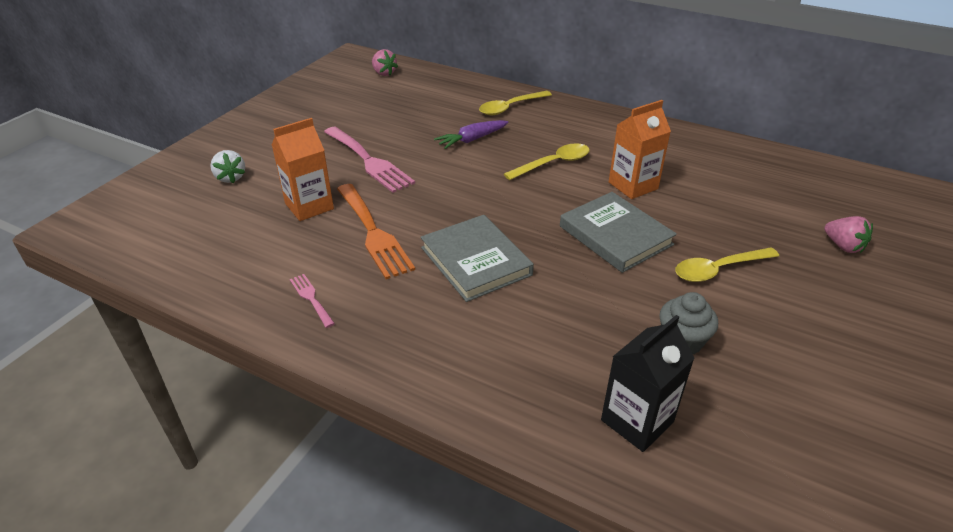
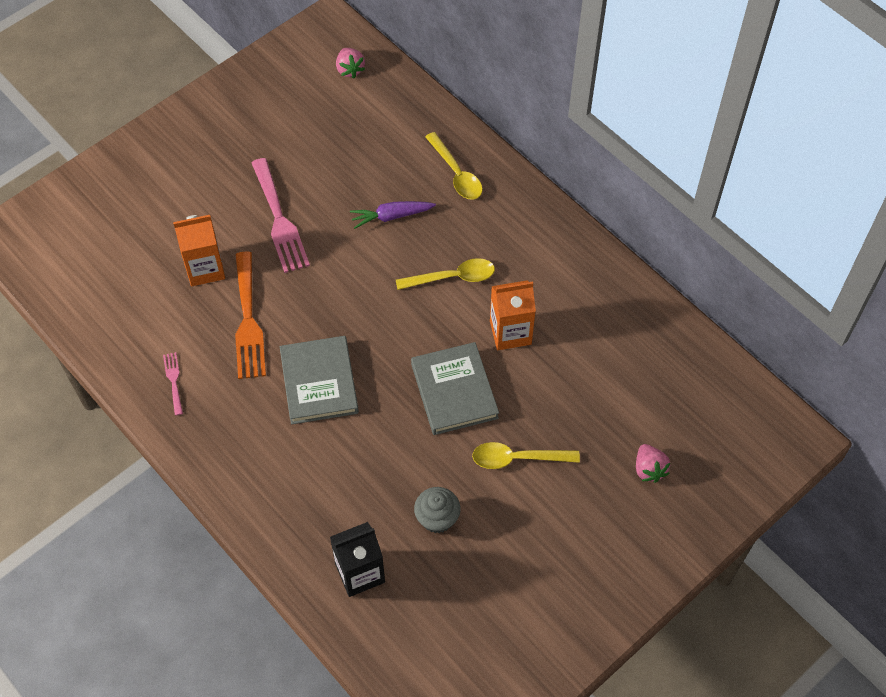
camera: 20 degrees right, 20 degrees up
white strawberry [210,150,245,183] -> none
yellow spoon [479,91,552,115] -> yellow spoon turned 105 degrees counterclockwise [425,132,482,200]

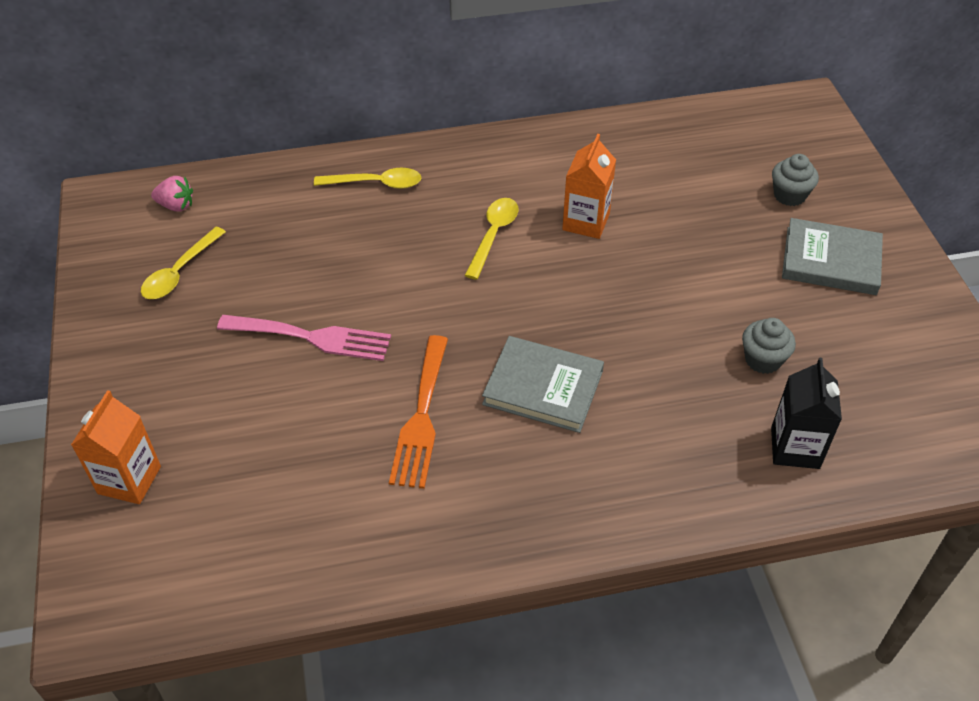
camera: 60 degrees left, 10 degrees down
pink fork [163,352,183,415] -> none
orange carton [173,215,225,286] -> orange carton moved to [71,390,161,504]
orange fork [235,252,266,379] -> orange fork turned 75 degrees clockwise [389,335,448,489]
purple carrot [350,201,436,229] -> none
grey book [411,342,499,435] -> grey book moved to [782,218,883,295]
yellow spoon [472,442,580,469] -> yellow spoon moved to [141,227,226,299]
pink strawberry [636,444,670,483] -> grey cupcake [772,154,819,206]

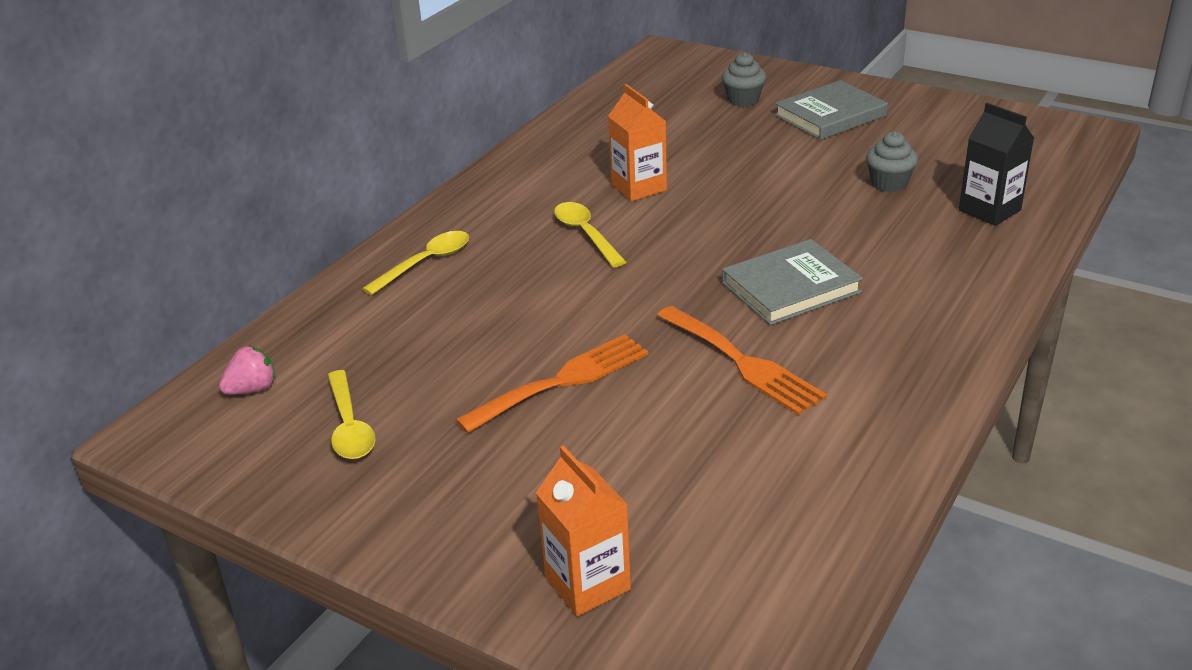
camera: 45 degrees left, 15 degrees down
pink fork [217,315,391,361] -> orange fork [455,334,648,433]

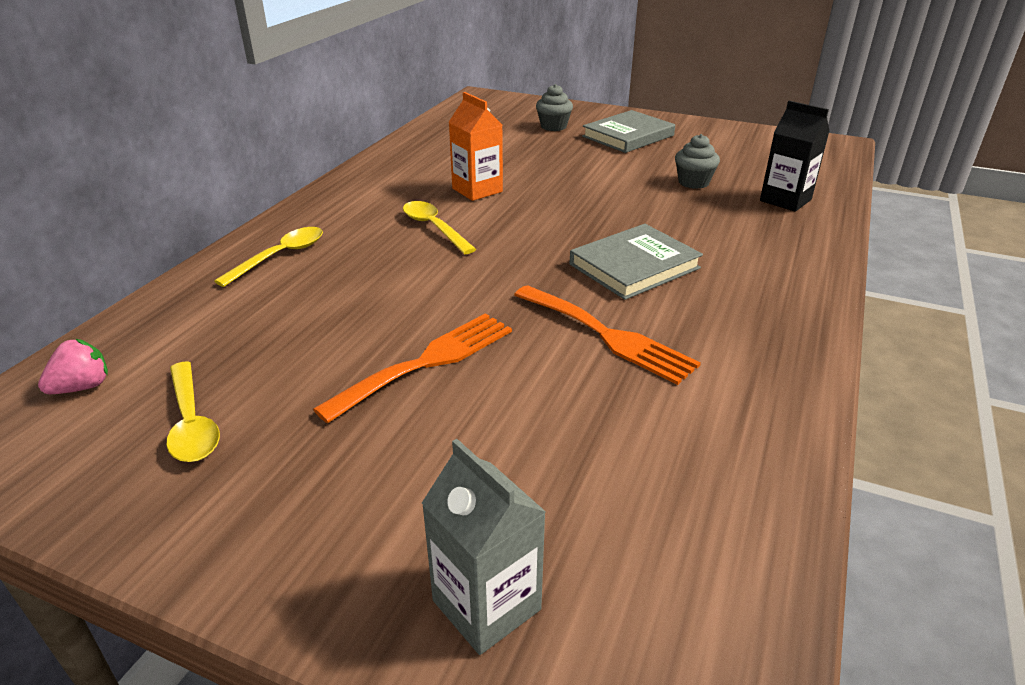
camera: 10 degrees left, 0 degrees up
orange carton [536,445,631,616] -> grey carton [422,439,546,655]

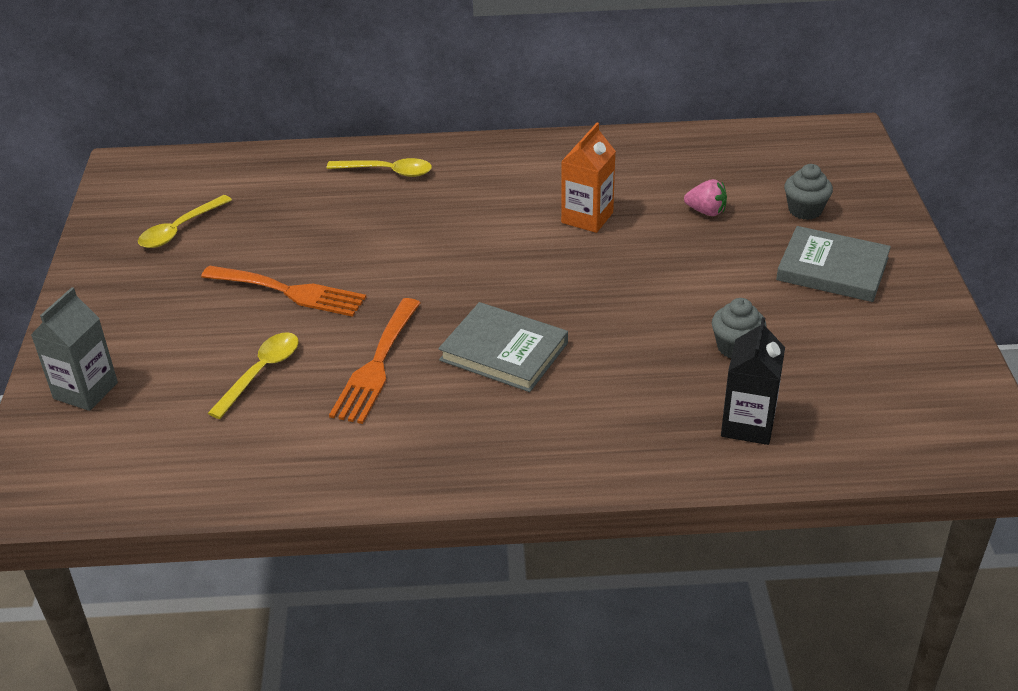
camera: 65 degrees right, 5 degrees up
pink strawberry [38,339,108,394] -> pink strawberry moved to [684,179,727,216]
yellow spoon [403,201,476,254] -> yellow spoon moved to [208,332,298,419]

